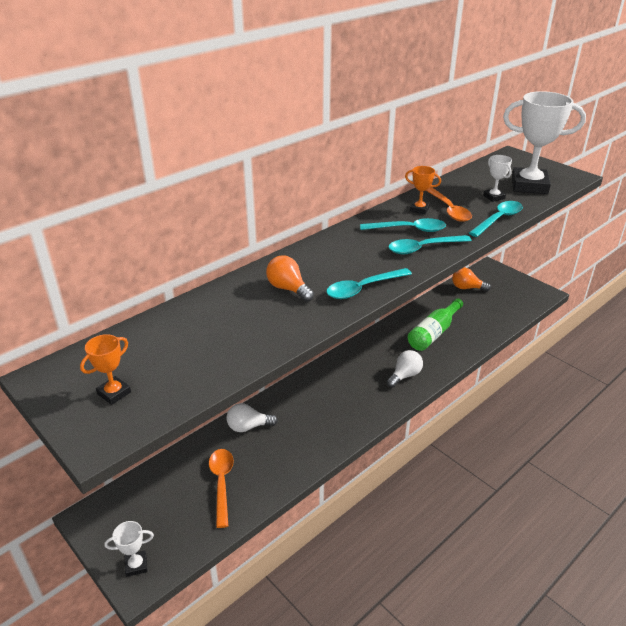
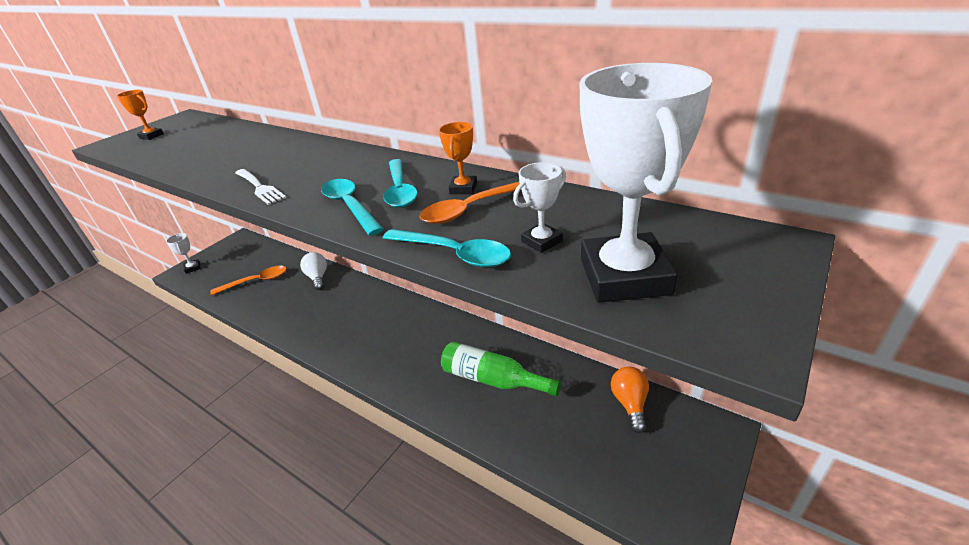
camera: 80 degrees right, 0 degrees up
orange light bulb [266,255,314,302] -> none
turquoise spoon [326,268,412,299] -> white fork [235,169,286,205]
white light bulb [387,350,423,388] -> none

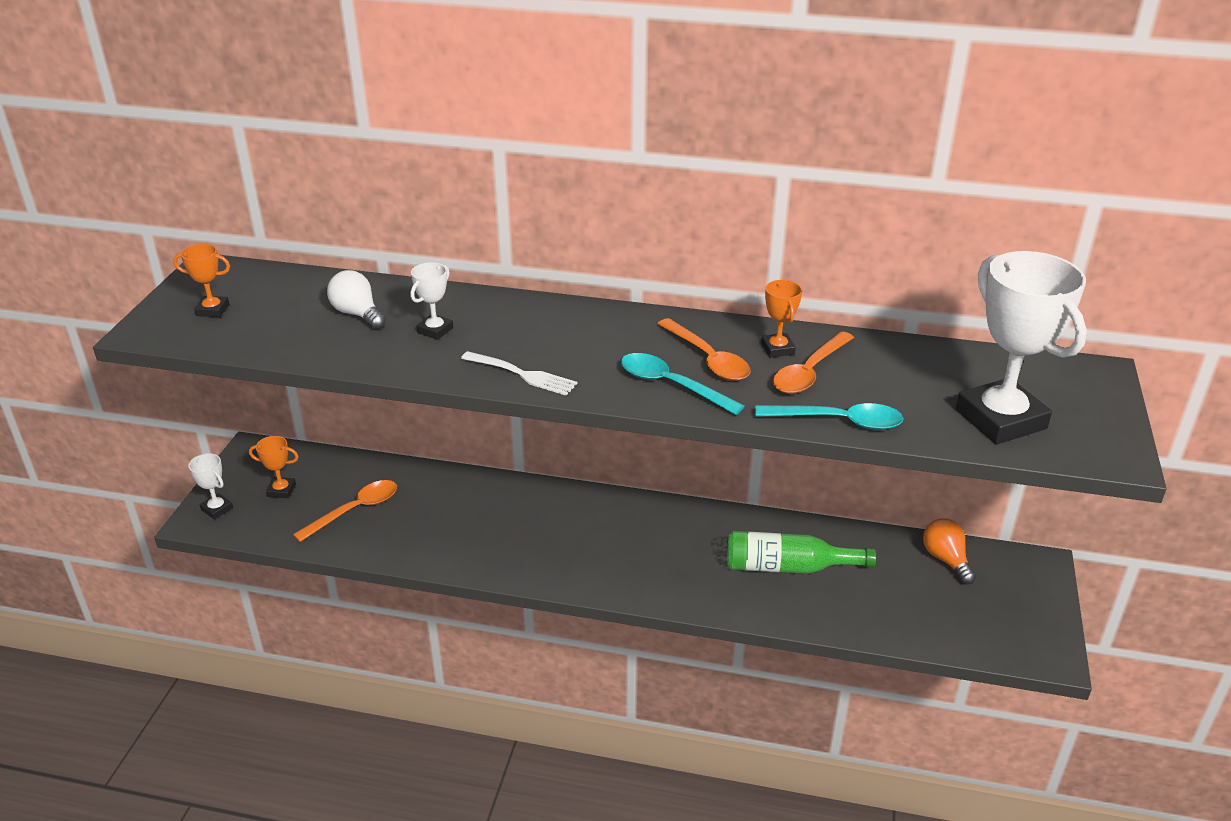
camera: 25 degrees left, 0 degrees up
white light bulb [300,252,327,290] -> white light bulb moved to [327,270,386,329]
turquoise spoon [383,159,417,208] -> orange spoon [658,318,751,381]
white trophy [513,162,566,253] -> white trophy moved to [411,262,453,340]
none -> orange trophy [249,436,299,498]

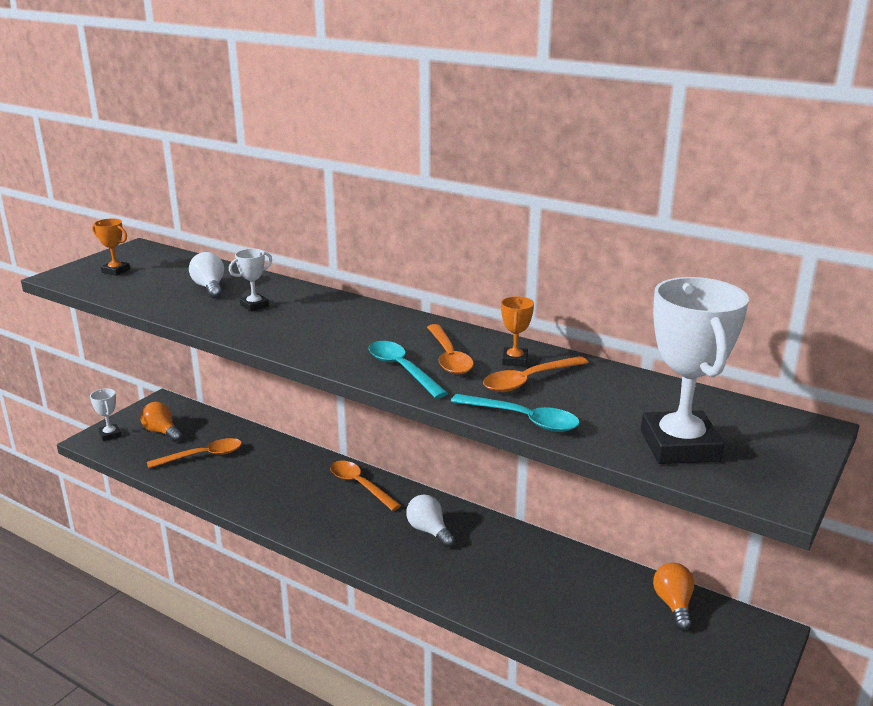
camera: 20 degrees right, 10 degrees down
orange trophy [249,436,299,498] -> orange light bulb [140,402,182,442]
white fork [461,351,578,396] -> none
green bottle [727,531,876,574] -> none
none -> orange spoon [330,460,401,511]
none -> white light bulb [406,494,455,548]

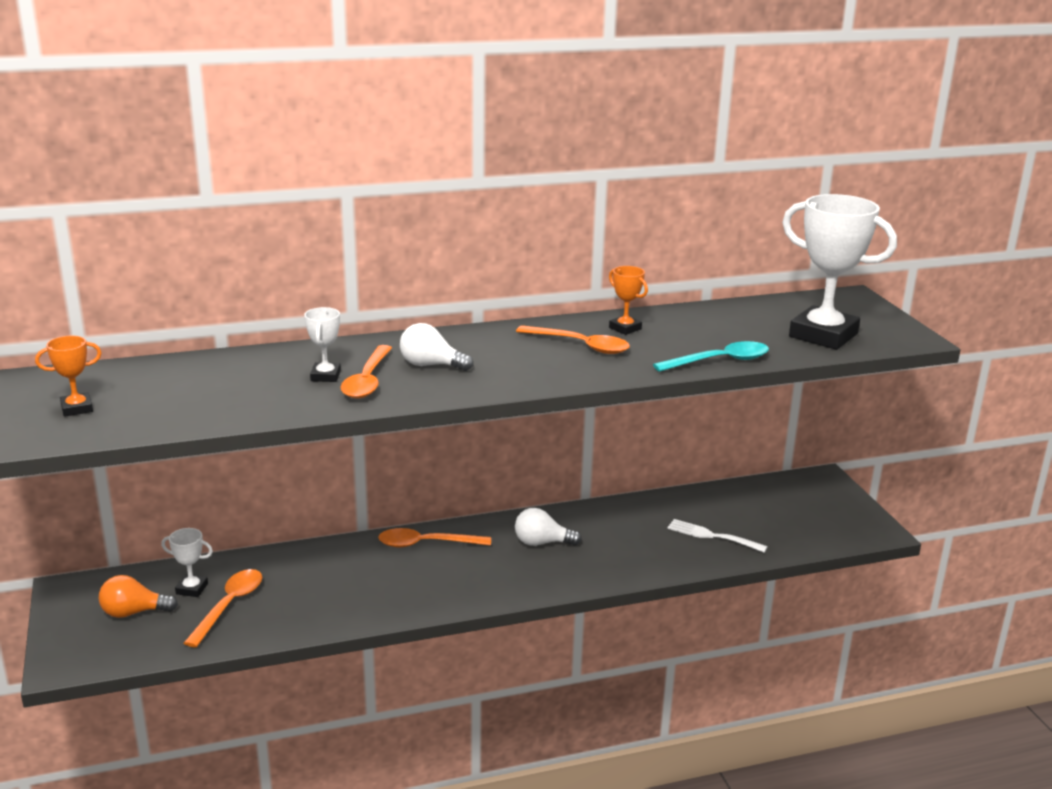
camera: 50 degrees left, 0 degrees up
white trophy [90,388,121,441] -> white trophy moved to [161,528,213,597]
white light bulb [189,252,224,299] -> white light bulb moved to [400,323,473,371]
turquoise spoon [369,341,448,399] -> none
orange spoon [483,356,589,392] -> orange spoon moved to [340,345,392,399]
orange light bulb [653,563,694,631] -> none
none -> white fork [667,519,768,553]

